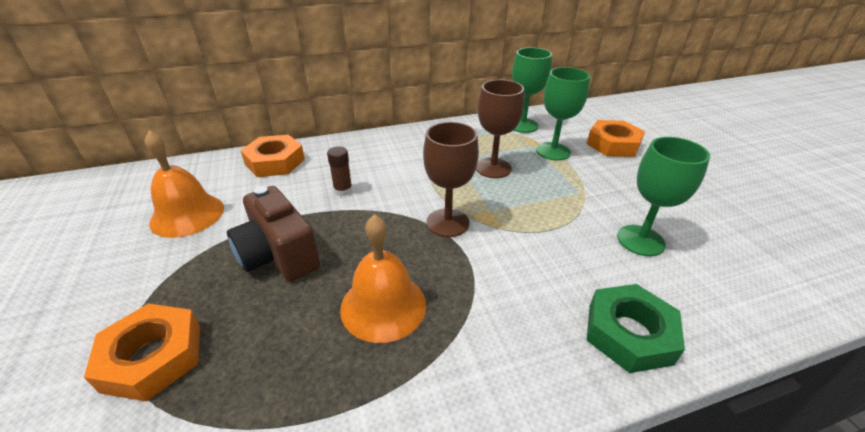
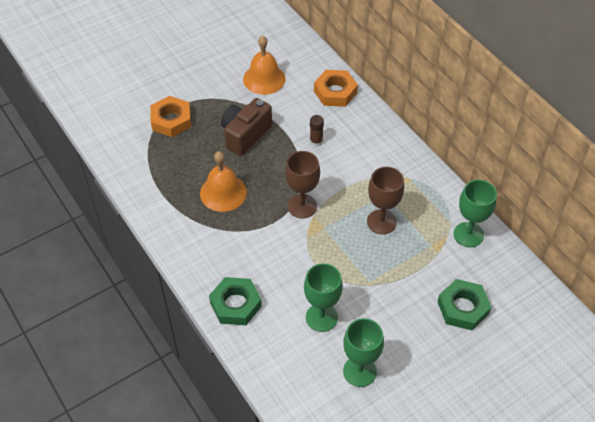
camera: 75 degrees right, 15 degrees up
green goblet [536,67,590,161] -> green goblet moved to [343,318,384,387]
orange nut [587,120,645,157] -> green nut [438,279,491,330]

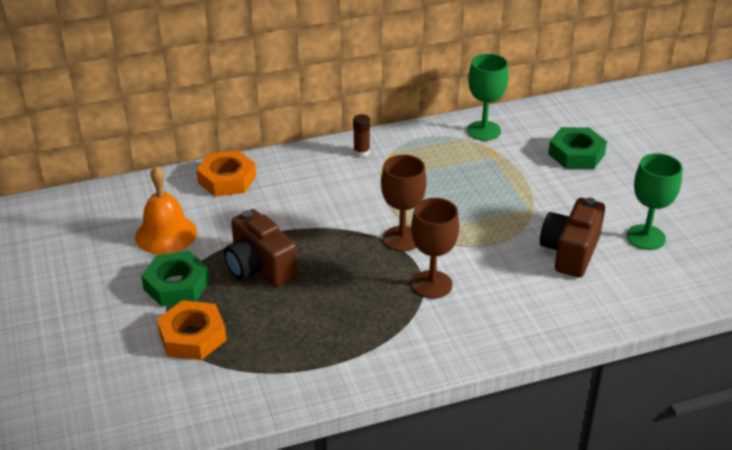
camera: 75 degrees left, 15 degrees down
orange bell [200,151,247,212] -> none
green nut [209,277,262,325] -> green nut moved to [141,251,210,307]
green goblet [304,263,343,332] -> brown camera [540,198,605,277]
brown glue stick [310,115,324,146] -> brown glue stick moved to [353,114,370,157]
brown goblet [367,167,404,234] -> brown goblet moved to [411,198,459,299]

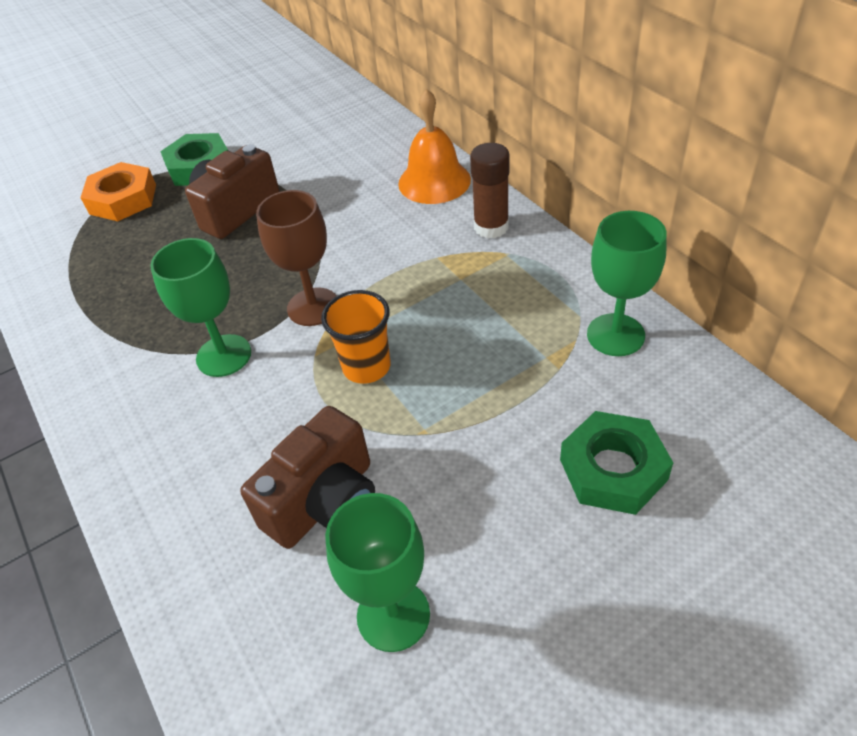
camera: 80 degrees right, 10 degrees up
orange bell [135,166,197,254] -> orange bell moved to [398,89,471,204]
orange nut [196,150,256,196] -> none
brown glue stick [353,114,370,157] -> brown glue stick [470,143,510,238], size x1.52
brown goblet [411,198,459,299] -> green goblet [150,238,251,377]
brown camera [540,198,605,277] -> brown camera turned 120 degrees clockwise [240,406,375,549]
none -> orange cup [321,290,390,384]

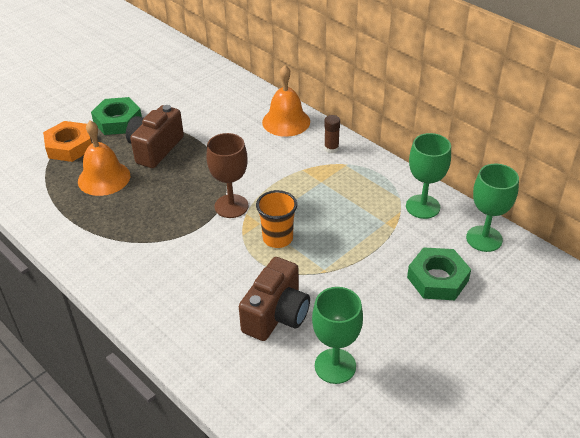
camera: 15 degrees left, 5 degrees down
green goblet [150,238,251,377] -> green goblet moved to [466,164,519,252]
brown glue stick [470,143,510,238] -> brown glue stick [324,115,340,153], size x0.66
none -> orange bell [78,120,130,196]

